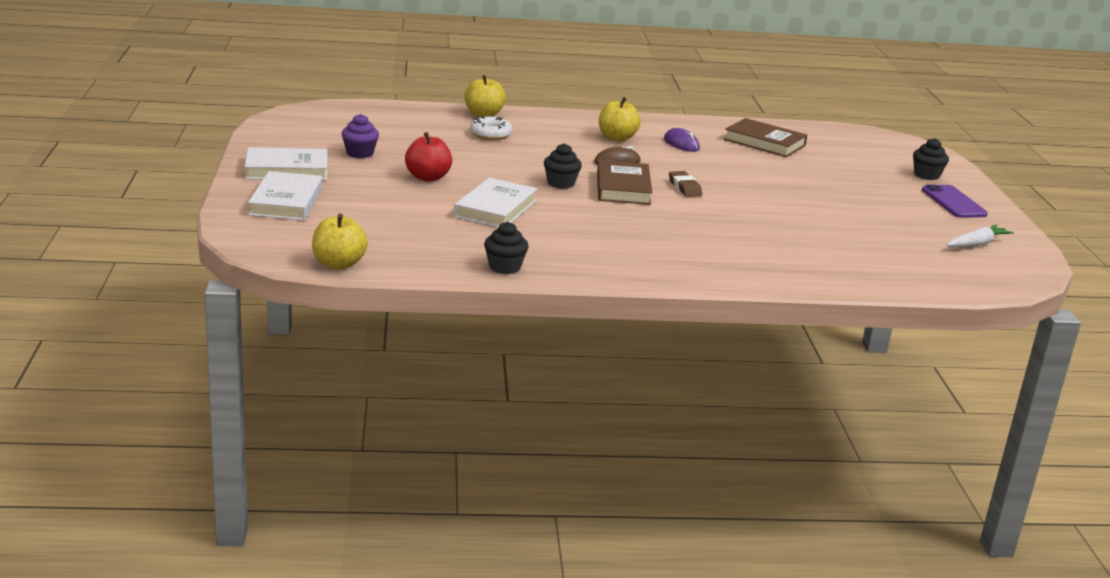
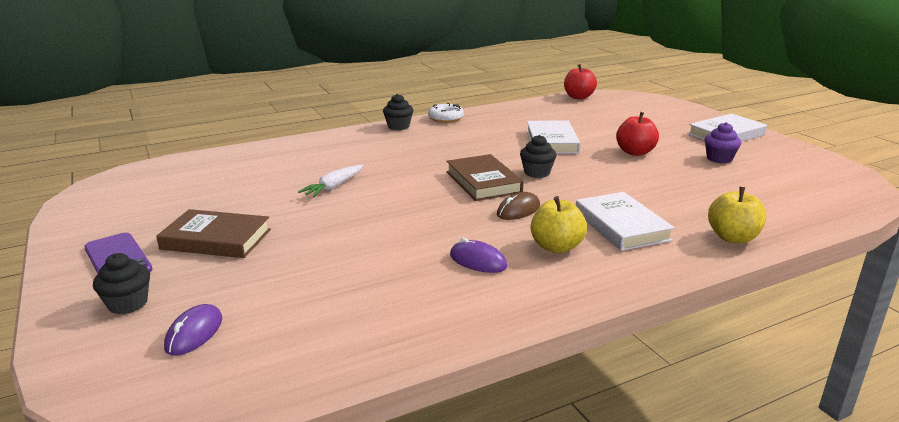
camera: 160 degrees right, 0 degrees up
white book [248,171,323,220] -> white book moved to [576,192,675,251]
yellow apple [312,214,368,270] -> red apple [564,64,597,99]
white donut [470,116,513,140] -> white donut moved to [428,103,464,123]
black cupcake [484,222,529,274] -> black cupcake moved to [383,94,413,130]
brown eraser [669,171,702,197] -> none
brown book [724,118,807,157] -> brown book moved to [156,209,271,258]
white carrot [947,225,1014,247] -> white carrot moved to [298,165,363,197]
none -> purple mouse [164,304,222,356]

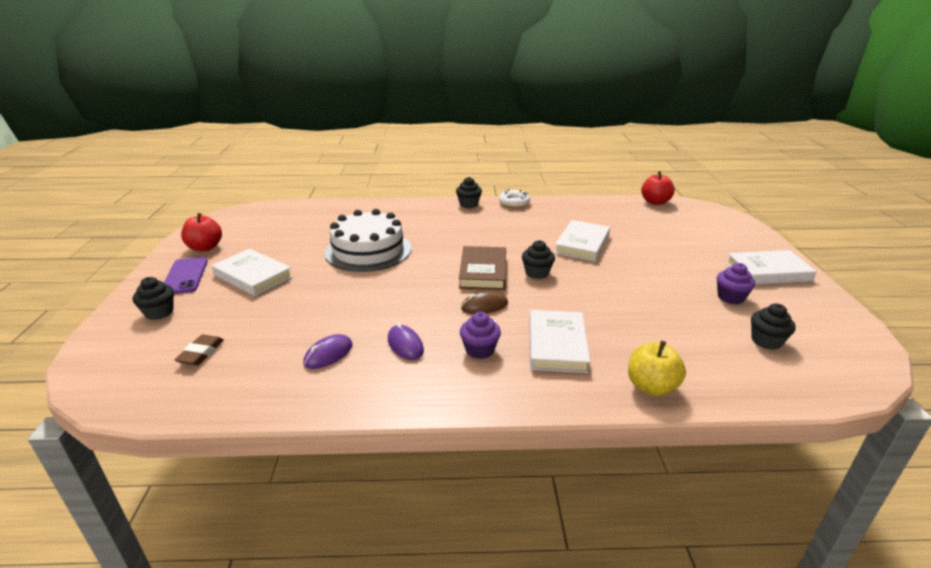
camera: 25 degrees right, 5 degrees up
brown book [156,209,271,258] -> white book [211,249,293,296]
purple mouse [164,304,222,356] -> purple mouse moved to [303,334,352,369]
white carrot [298,165,363,197] -> white cake [324,209,411,272]
yellow apple [531,196,587,253] -> purple cupcake [460,312,501,359]
red apple [616,112,659,156] -> red apple moved to [181,213,222,251]
none -> brown eraser [174,334,224,366]
none -> black cupcake [751,303,795,350]

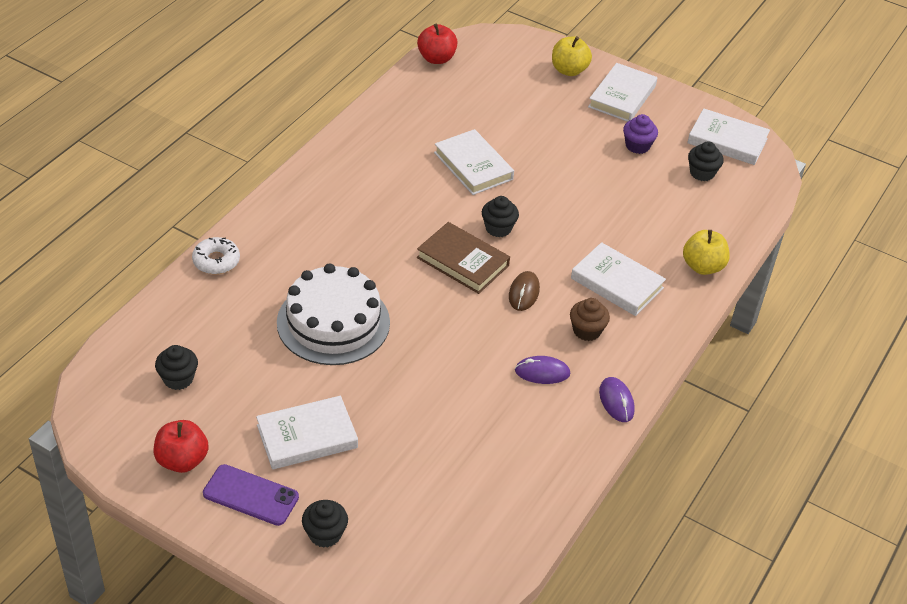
camera: 60 degrees left, 15 degrees up
brown eraser [174,334,224,366] -> none
purple mouse [303,334,352,369] -> purple mouse moved to [599,377,635,422]
black cupcake [456,177,482,208] -> black cupcake moved to [155,345,198,390]
purple cupcake [460,312,501,359] -> brown cupcake [570,298,610,341]
white donut [499,189,530,208] -> white donut moved to [192,237,240,274]
none -> yellow apple [552,36,592,76]
none -> white book [687,108,770,165]

